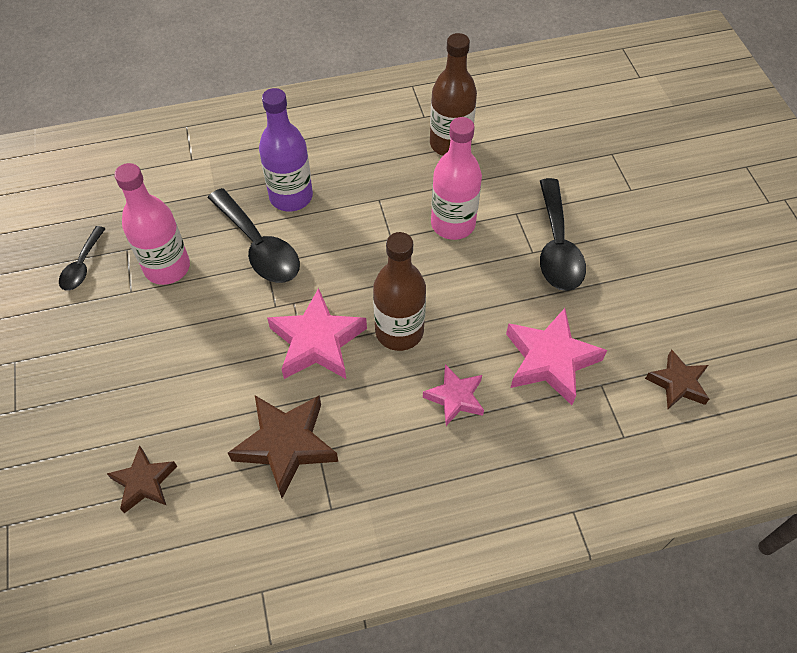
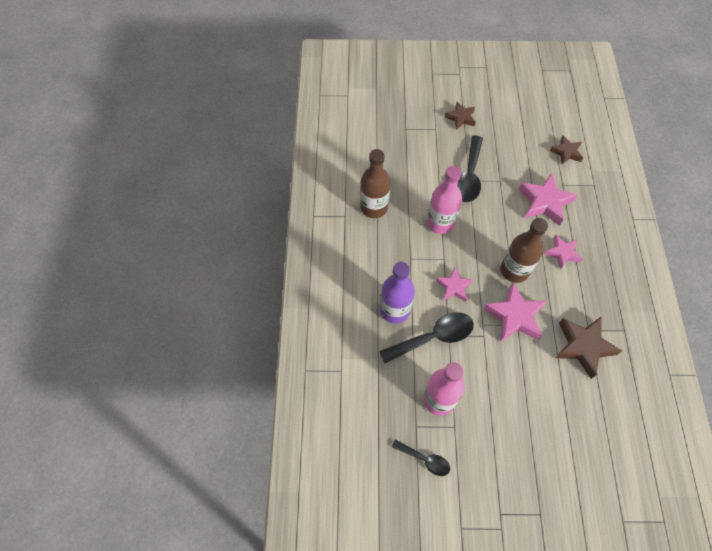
camera: 75 degrees left, 5 degrees up
brown star [107,446,177,513] -> brown star moved to [445,102,476,130]
black spoon [540,178,586,291] -> black spoon turned 90 degrees clockwise [457,136,483,202]
none -> pink star [436,267,473,302]

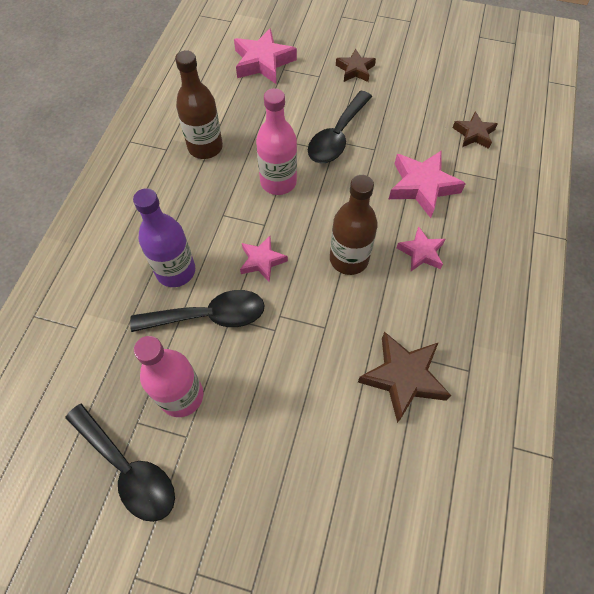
camera: 15 degrees right, 0 degrees up
black spoon [392,440,450,476] -> black spoon [65,403,175,522], size x1.77
pink star [483,282,547,342] -> pink star moved to [234,28,297,84]

